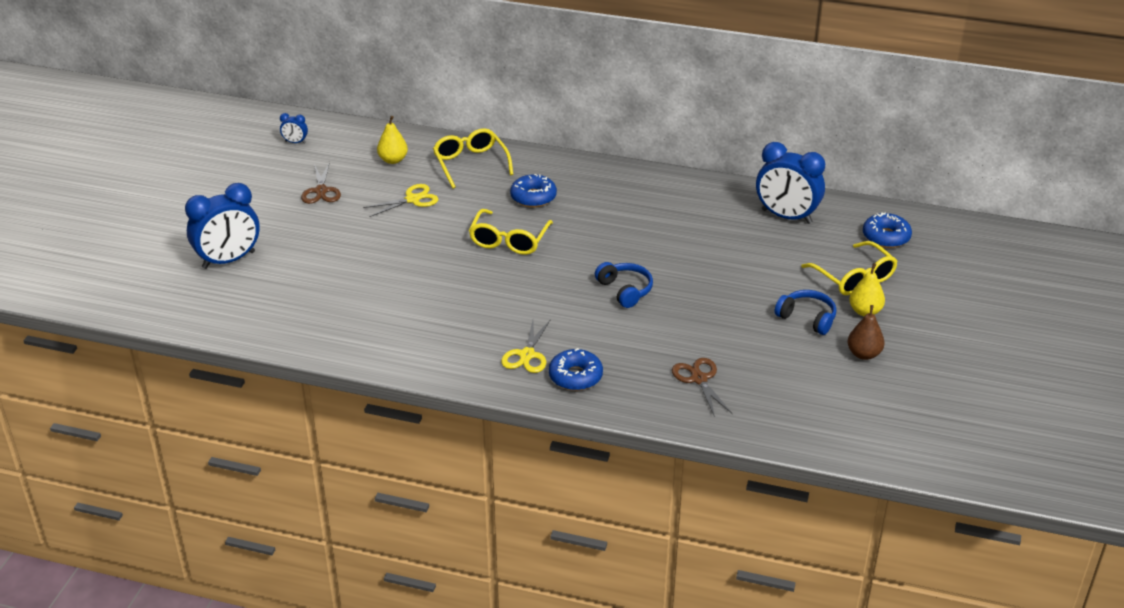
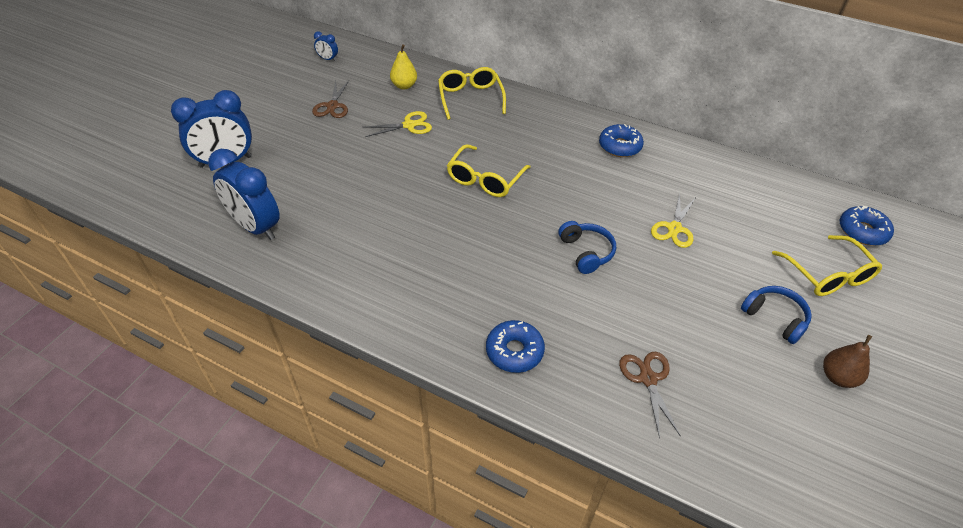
camera: 10 degrees right, 10 degrees up
yellow scissors [501,319,551,373] -> yellow scissors moved to [651,193,696,248]
blue donut [510,174,557,207] -> blue donut moved to [599,124,644,157]
blue clock [756,142,825,224] -> blue clock moved to [208,149,280,240]
yellow pear [849,263,885,316] -> none

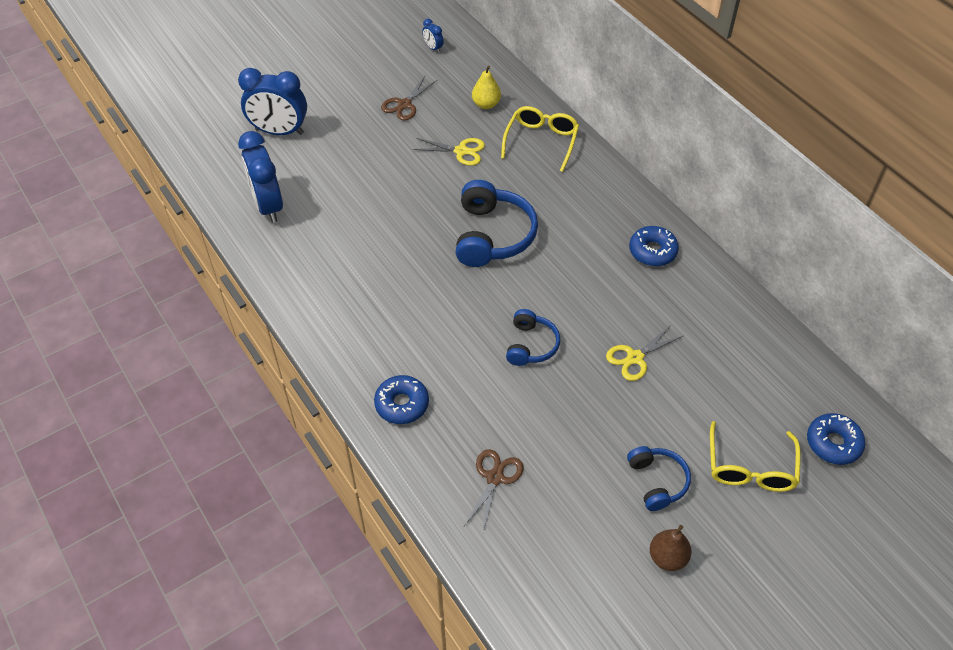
camera: 30 degrees right, 5 degrees up
yellow glasses [447,144,531,197] -> blue headphones [455,180,538,267]

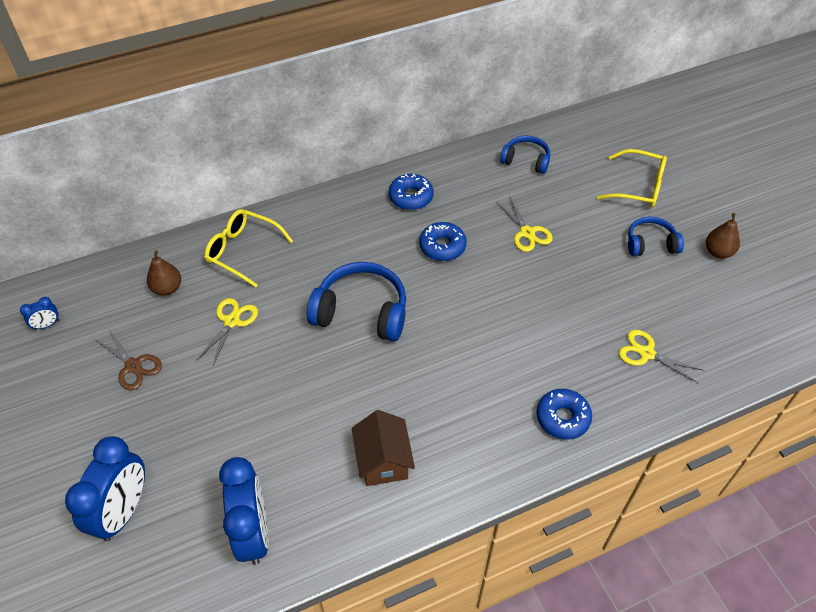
camera: 80 degrees left, 0 degrees up
blue clock [238,131,283,223] -> blue clock turned 90 degrees counterclockwise [219,457,269,565]
brown scissors [464,449,523,532] -> yellow scissors [619,330,704,384]
yellow pear [472,65,501,109] -> brown pear [147,250,181,296]
blue headphones [506,309,560,366] -> blue headphones moved to [500,136,550,174]
blue donut [807,413,865,465] -> blue donut moved to [419,222,467,261]
none -> brown house [352,410,415,486]

